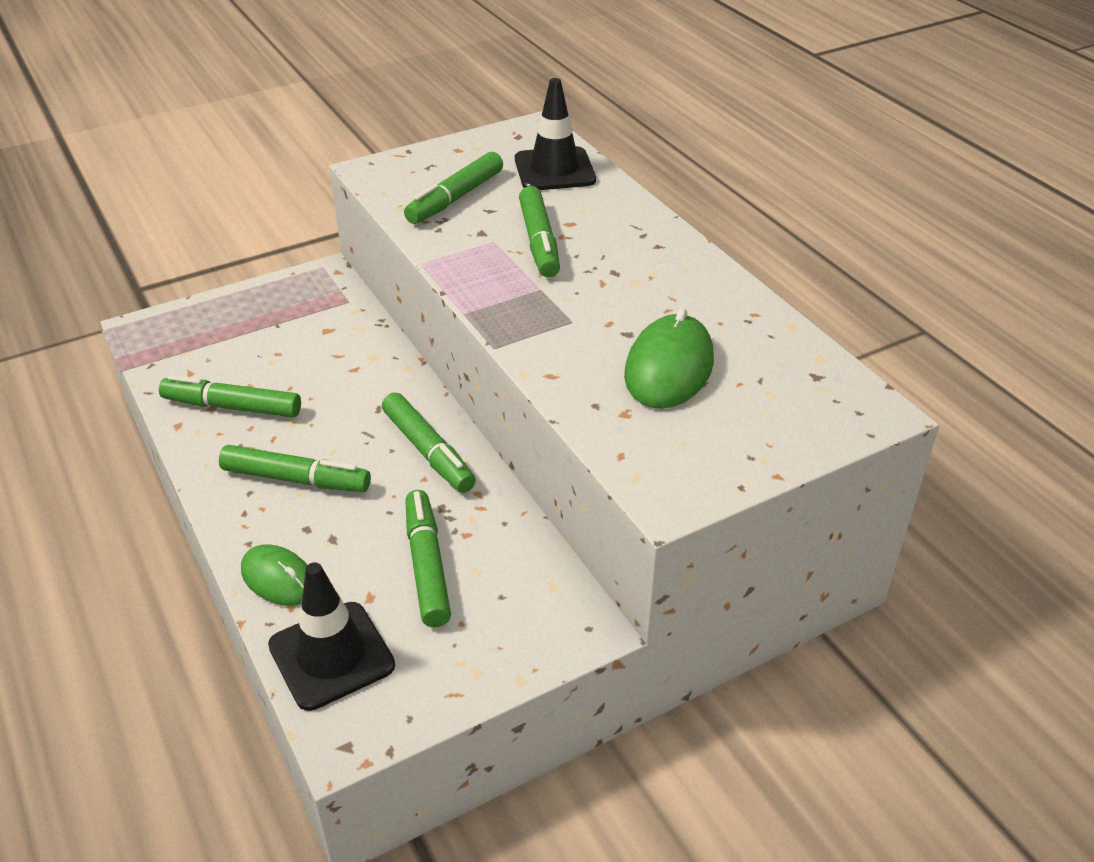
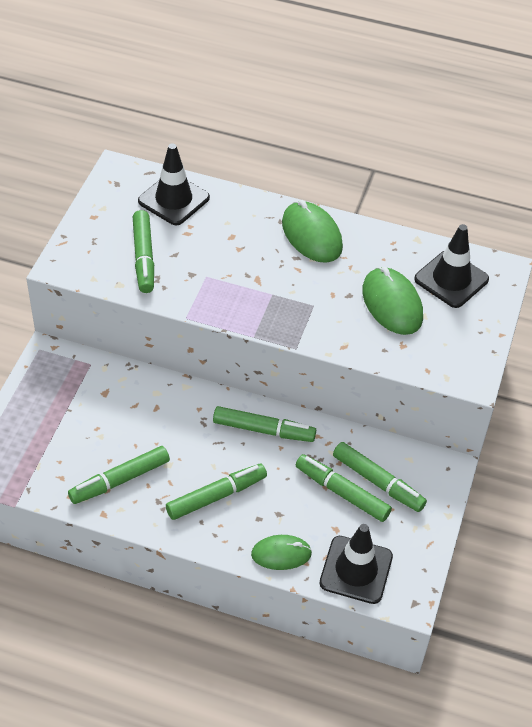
camera: 45 degrees left, 10 degrees up
green marker [519,186,560,278] -> green marker moved to [333,442,427,512]
none -> green mouse [282,200,343,263]
none -> black traffic cone [414,224,489,308]

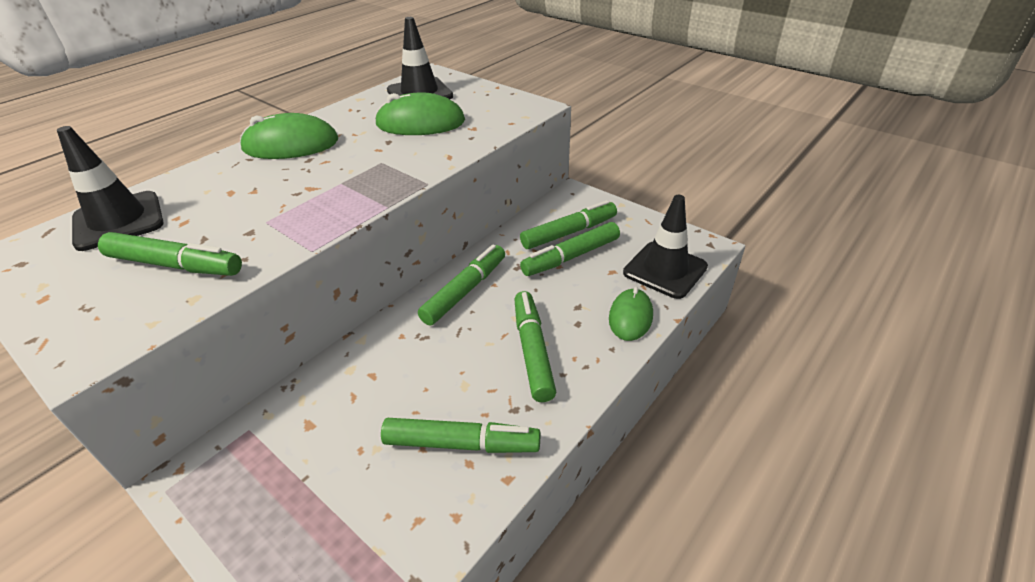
camera: 65 degrees left, 10 degrees down
green marker [68,446,170,504] -> green marker turned 75 degrees counterclockwise [381,418,541,453]

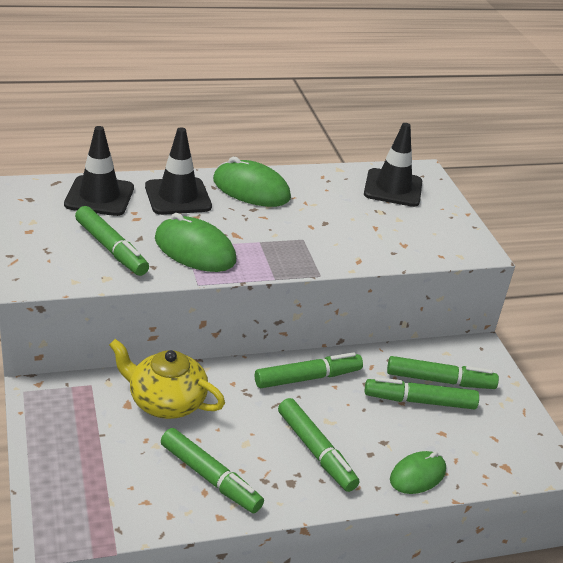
camera: 30 degrees right, 5 degrees down
green mouse [374,93,465,135] -> green mouse moved to [155,213,236,272]
green marker [514,291,556,402] -> green marker turned 120 degrees clockwise [278,398,359,492]
black traffic cone [623,195,708,299] -> black traffic cone moved to [145,127,212,215]
none -> yellow teapot [109,339,225,419]

